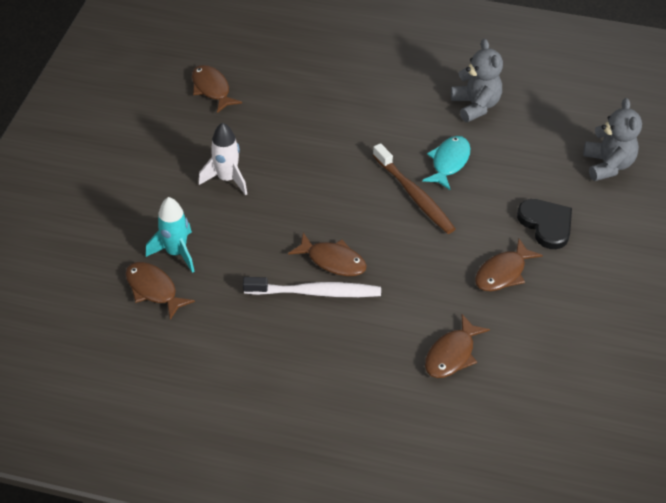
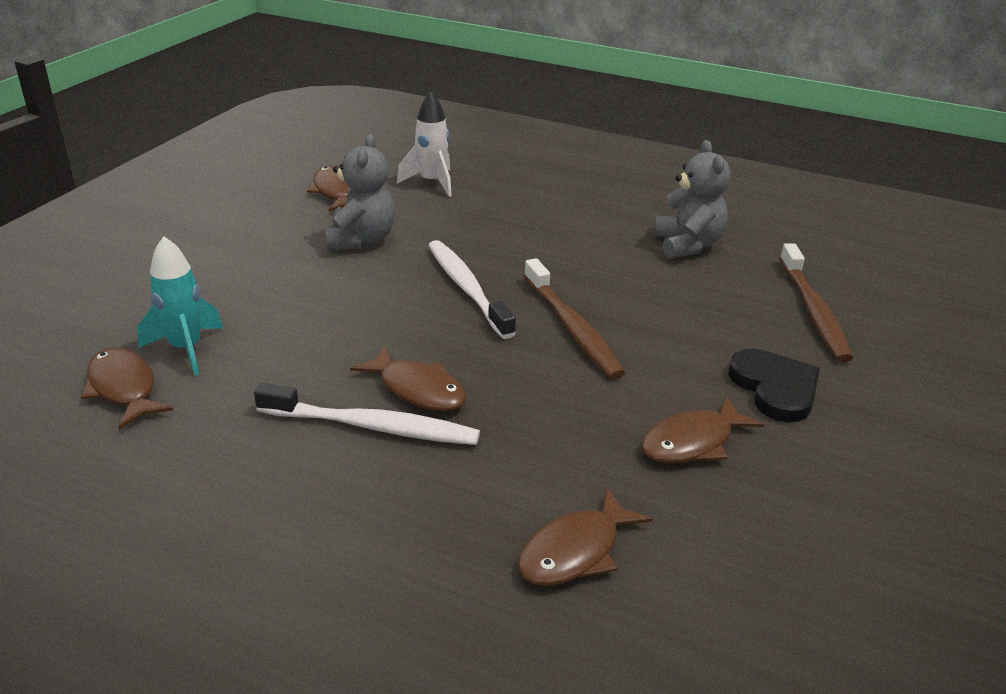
camera: 10 degrees right, 15 degrees down
white rocket [198,122,247,196] -> white rocket moved to [397,91,452,197]
turquoise fish [422,136,471,190] -> none
grey teddy bear [583,98,642,181] -> grey teddy bear moved to [326,134,395,250]
none -> white toothbrush [428,240,516,339]
none -> brown toothbrush [779,243,853,362]

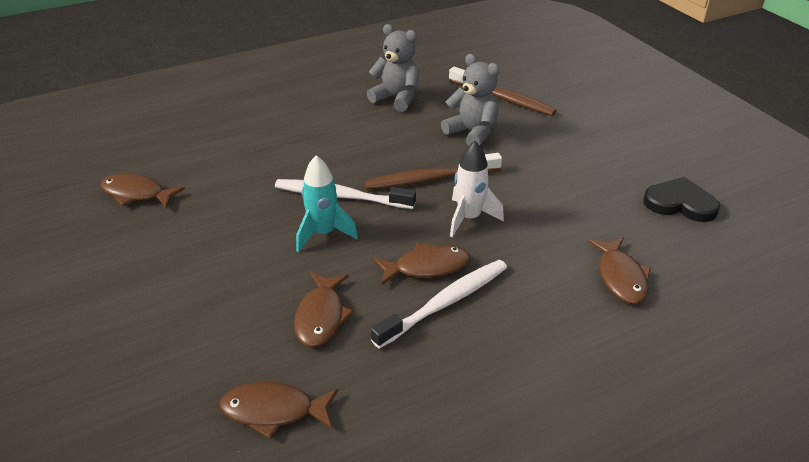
camera: 50 degrees left, 5 degrees up
turquoise rocket [137,236,223,376] -> turquoise rocket moved to [296,155,358,252]
grey teddy bear [326,134,395,250] -> grey teddy bear moved to [441,54,499,145]
white rocket [397,91,452,197] -> white rocket moved to [450,141,504,237]
brown toothbrush [524,258,625,379] -> brown toothbrush turned 150 degrees clockwise [364,153,502,190]
brown fish [641,396,764,463] -> brown fish moved to [294,272,354,347]
black heart [728,349,820,422] -> black heart moved to [643,177,720,222]

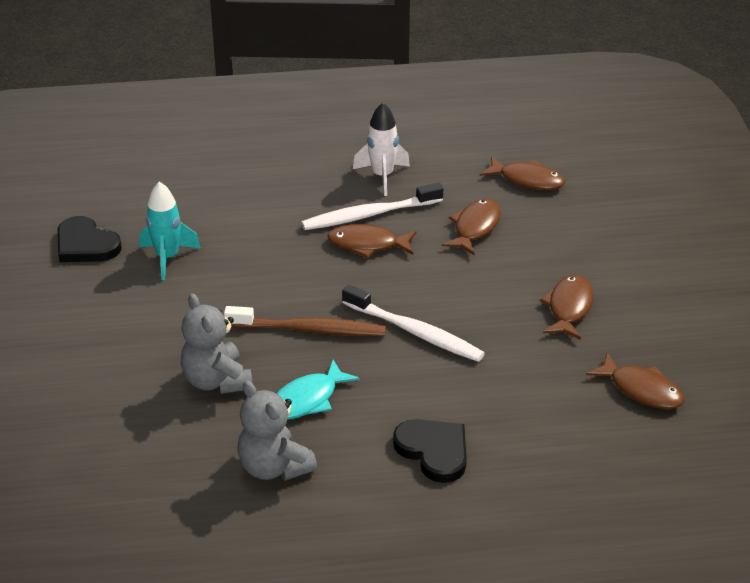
camera: 160 degrees left, 0 degrees up
turquoise rocket [296,155,358,252] -> turquoise rocket moved to [139,181,201,280]
brown toothbrush [449,67,557,116] -> none
white rocket [450,141,504,237] -> white rocket moved to [353,102,410,196]
brown fish [588,237,651,304] -> brown fish moved to [540,275,593,340]
none -> turquoise fish [277,360,360,420]
none -> black heart [393,419,467,483]

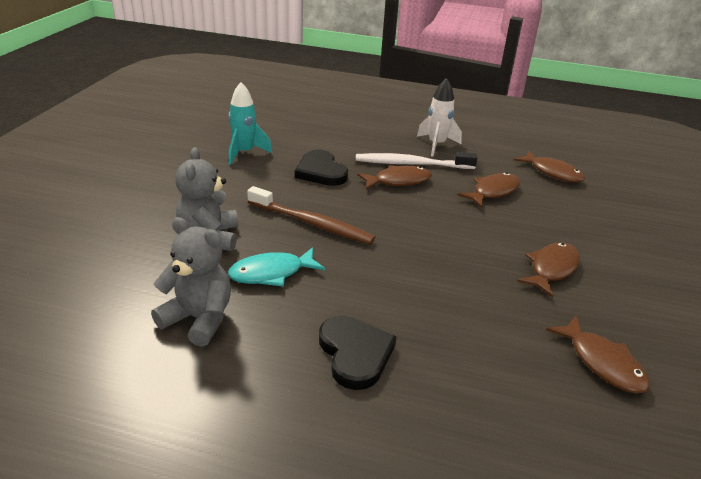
camera: 20 degrees right, 5 degrees down
black heart [58,216,122,262] -> black heart moved to [295,150,348,186]
grey teddy bear [237,381,317,481] -> grey teddy bear turned 135 degrees clockwise [151,217,231,347]
brown fish [327,224,417,258] -> brown fish turned 135 degrees clockwise [357,165,432,190]
white toothbrush [342,285,485,362] -> none

